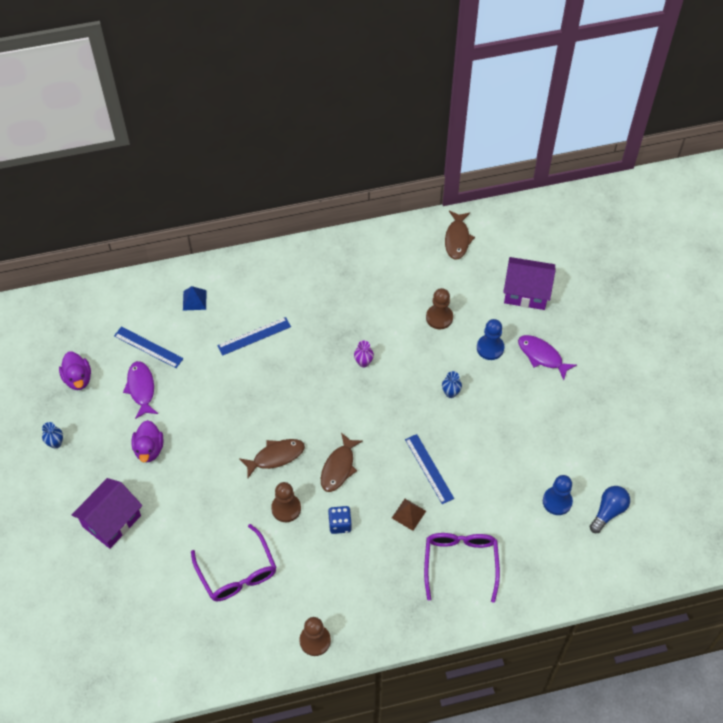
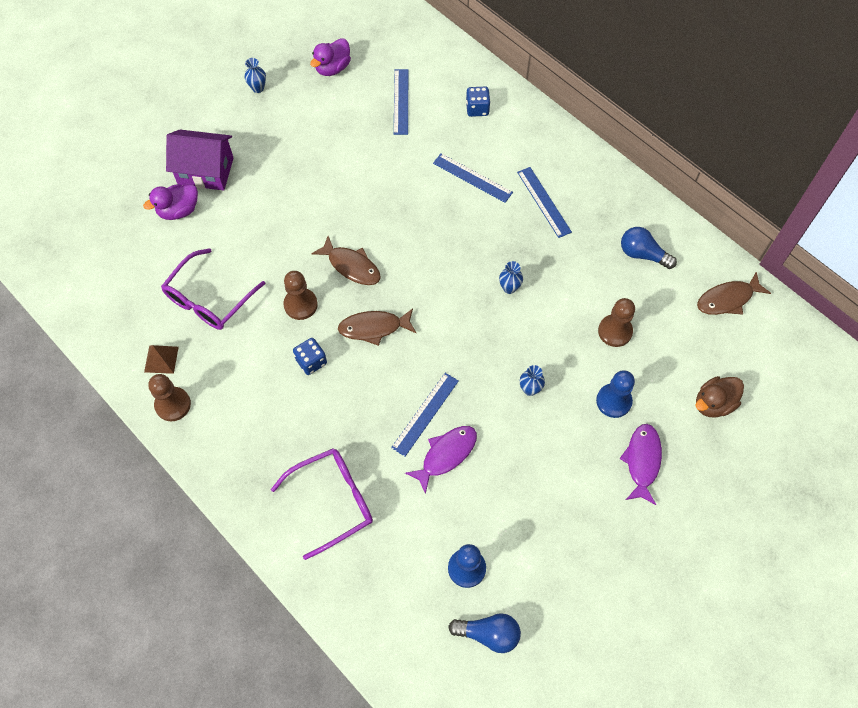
camera: 60 degrees right, 5 degrees up
purple fish [123,361,158,419] -> purple fish moved to [405,426,477,494]
purple duck [132,420,163,462] -> purple duck moved to [143,184,198,220]
blue pyramid [183,286,207,311] -> blue dice [466,86,490,117]
purple vase [354,340,374,368] -> blue vase [499,261,523,294]
brown pyramid [392,499,426,531] -> brown pyramid moved to [144,345,179,374]
purple house [503,257,555,310] -> brown duck [695,376,744,418]
none -> blue ruler [517,167,572,238]
none -> blue light bulb [621,227,677,269]

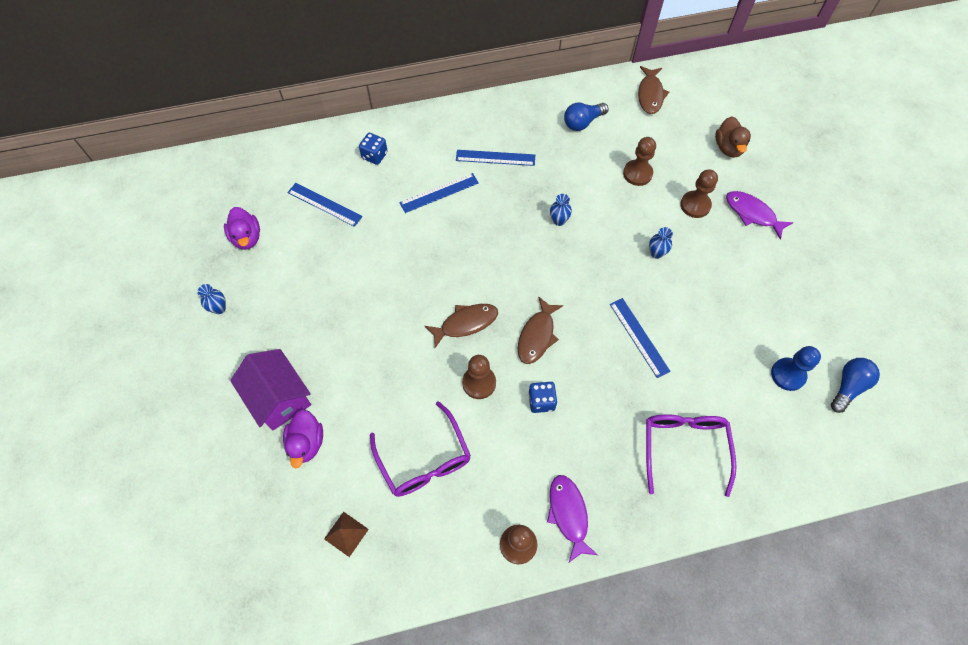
camera: 60 degrees left, 0 degrees up
brown pyramid [144,345,179,374] -> brown pyramid moved to [324,512,369,557]
purple house [166,130,234,190] -> purple house turned 75 degrees counterclockwise [230,349,311,430]
purple fish [405,426,477,494] -> purple fish moved to [547,475,598,562]
blue pawn [596,370,635,418] -> brown pawn [680,170,718,218]

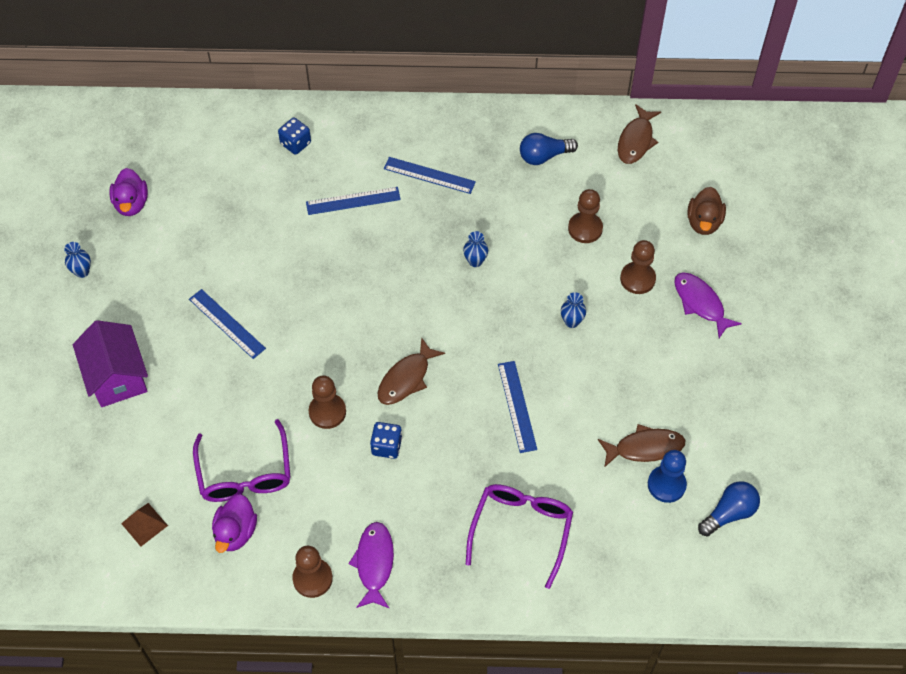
camera: 15 degrees right, 5 degrees down
purple duck [283,409,323,468] -> purple duck moved to [212,494,257,553]
blue ruler [287,183,363,227] -> blue ruler moved to [189,289,266,359]
brown fish [425,304,498,348] -> brown fish moved to [598,424,685,468]

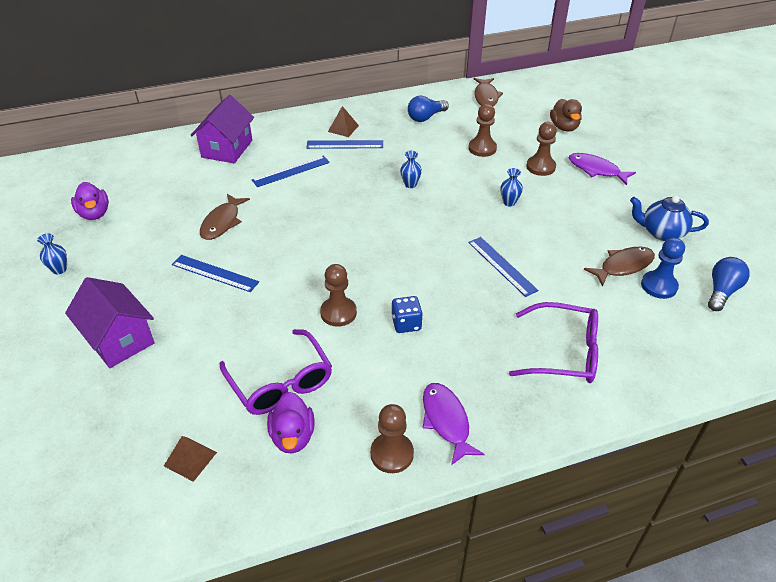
camera: 20 degrees left, 15 degrees down
blue dice [278,118,311,155] -> purple house [191,95,254,163]
brown fish [378,337,445,405] -> brown fish moved to [200,194,250,240]
purple glasses [466,484,573,589] -> purple glasses turned 105 degrees clockwise [509,302,598,383]
none -> brown pyramid [328,106,359,137]
none -> blue teapot [630,196,709,241]

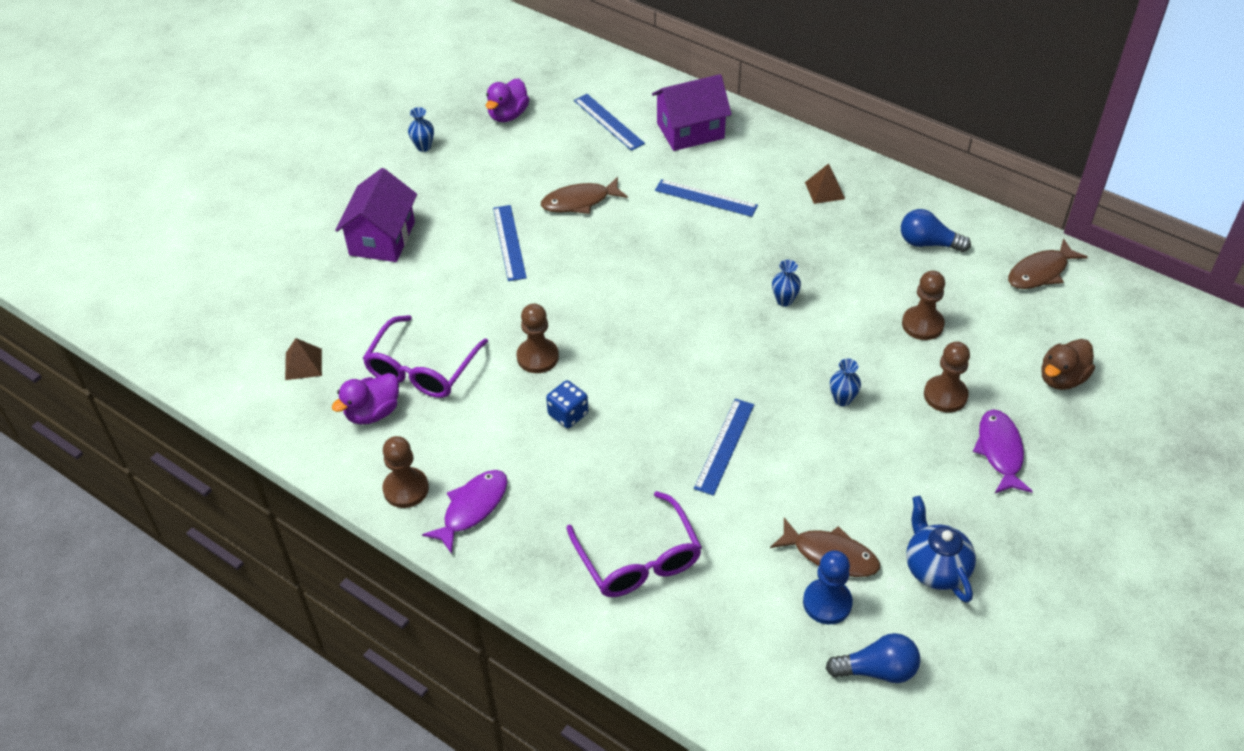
camera: 55 degrees right, 5 degrees up
blue ruler [307,140,383,149] -> blue ruler moved to [574,94,645,151]

